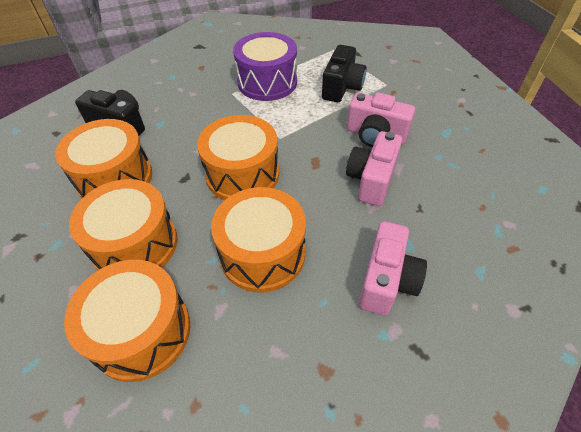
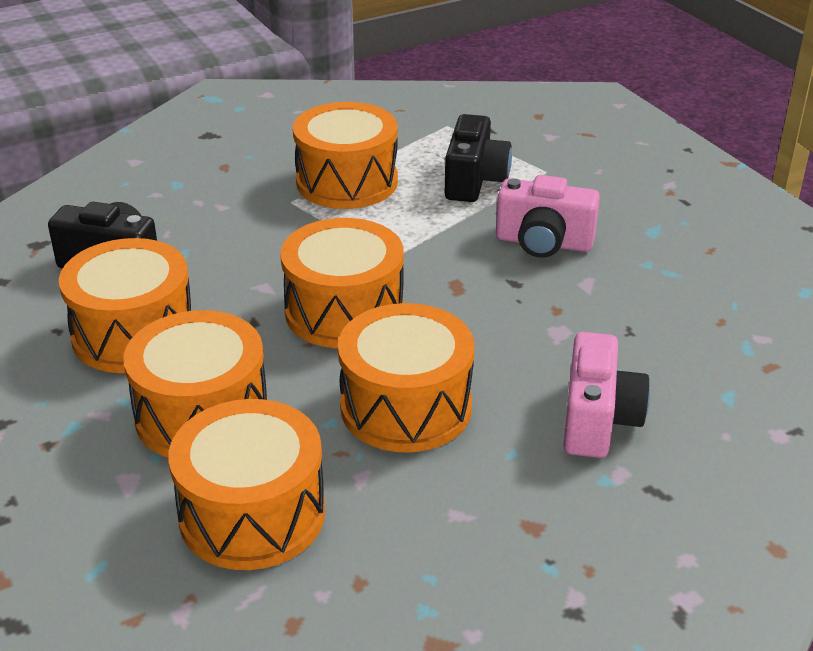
camera: 10 degrees left, 15 degrees down
purple drum [233,32,297,101] -> orange drum [293,102,398,209]
pink camera [346,131,403,206] -> none

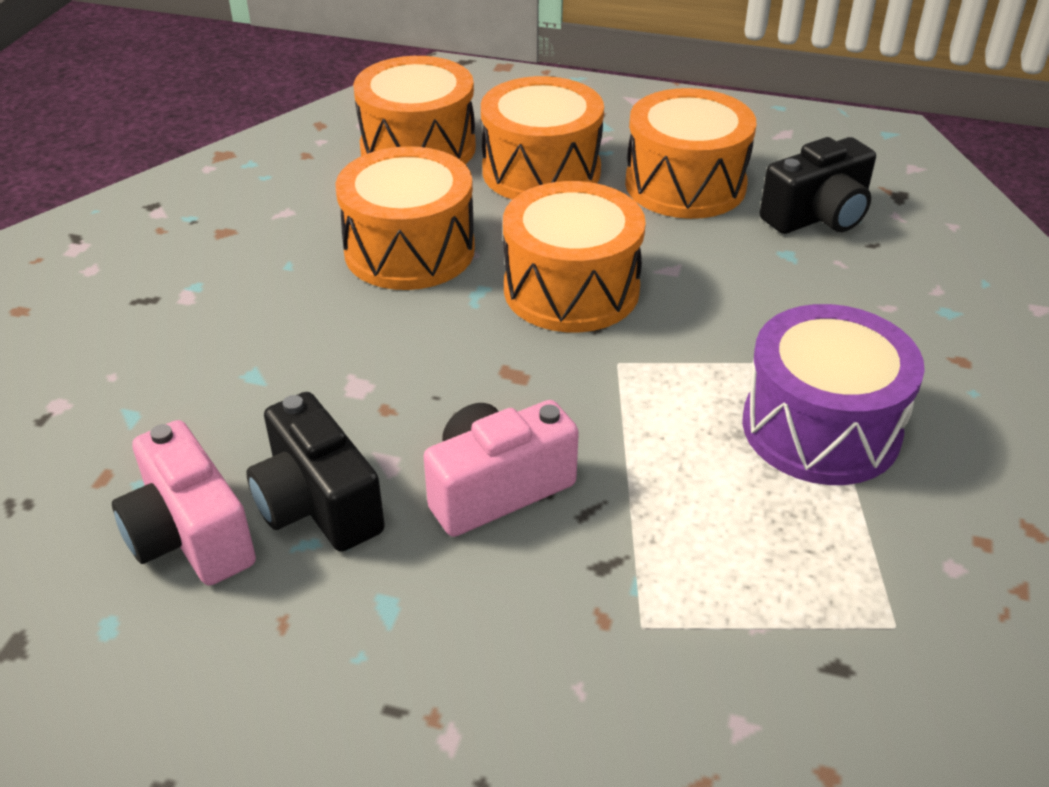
camera: 135 degrees right, 5 degrees up
orange drum [293,102,398,209] -> purple drum [742,304,925,485]
black camera [445,114,512,202] -> black camera moved to [247,392,385,552]
pink camera [563,332,650,458] -> pink camera moved to [112,420,256,586]

